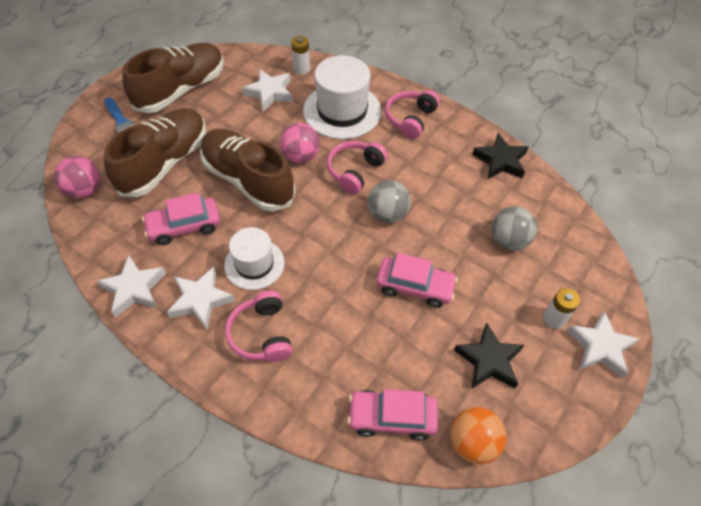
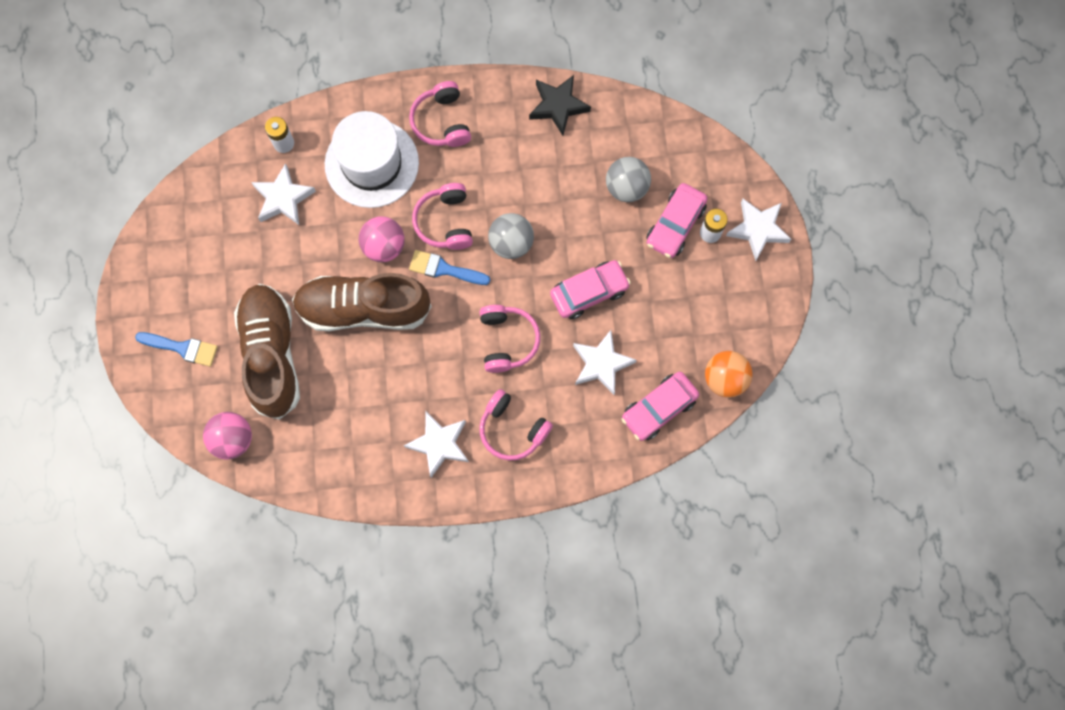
camera: 40 degrees left, 20 degrees up
white star [97,255,166,317] -> white star moved to [573,330,637,395]
brown shoe [123,43,224,113] -> none
pink car [142,193,220,245] -> pink car moved to [646,183,708,258]
white hat [224,227,284,290] -> none
black star [454,323,524,388] -> none
none -> blue brush [409,250,490,285]
none -> pink headphones [480,305,540,373]

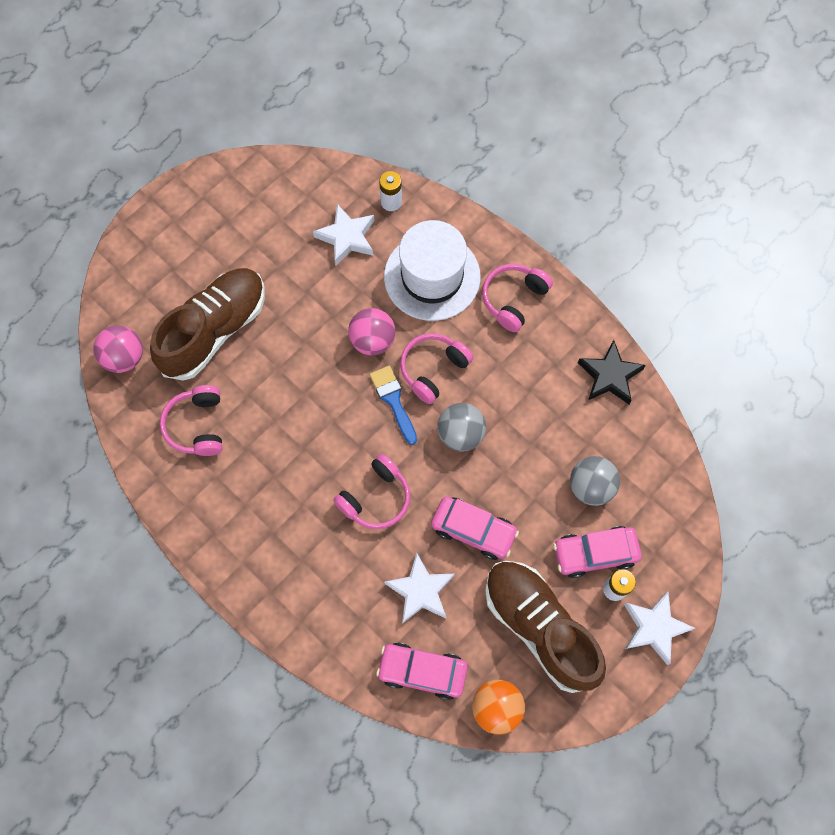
camera: 50 degrees right, 5 degrees down
blue brush [135,332,218,367] -> none
brown shoe [292,273,432,331] -> brown shoe moved to [485,561,606,693]
white star [404,412,469,477] -> none
pink headphones [479,389,553,460] -> pink headphones moved to [160,385,222,456]

